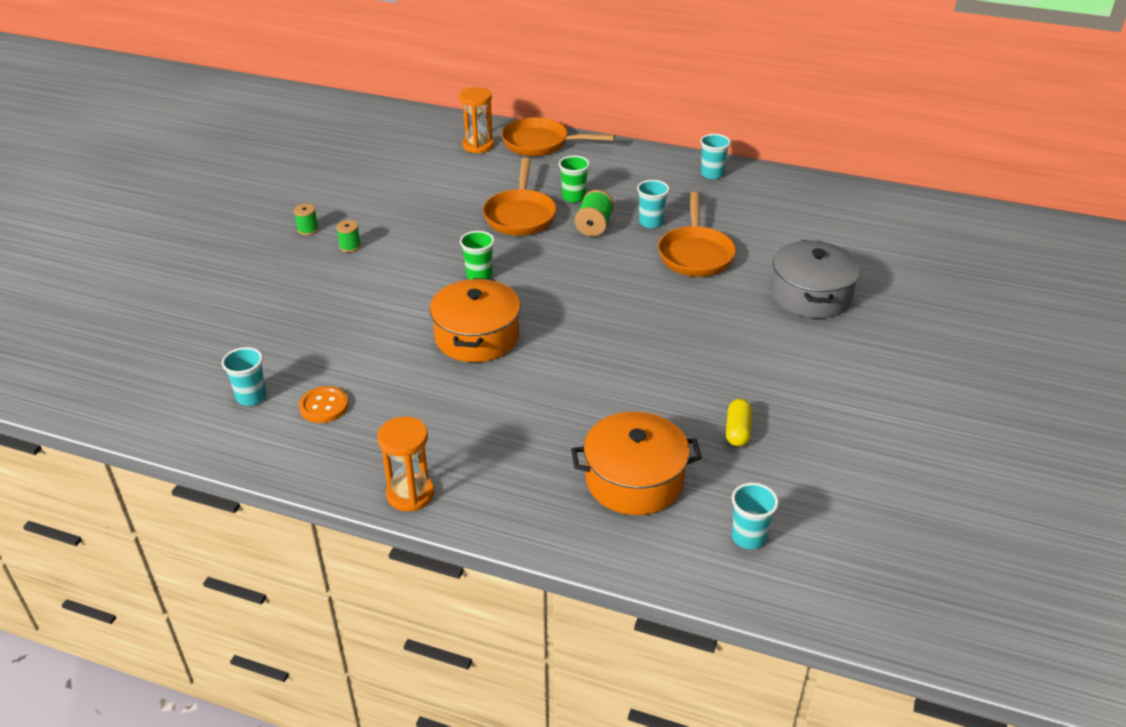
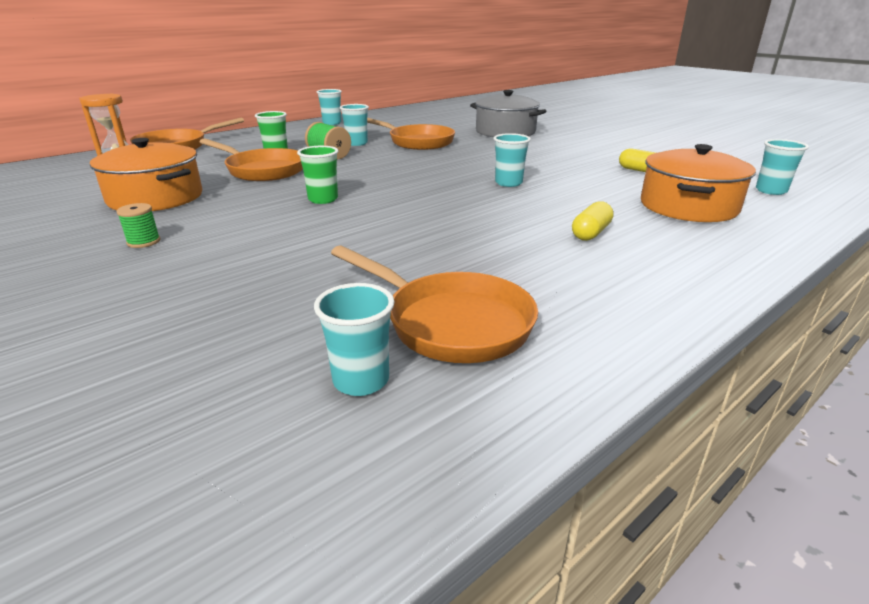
camera: 60 degrees left, 10 degrees down
green spool [294,204,319,235] -> none
orange button [299,386,349,423] -> orange pan [331,245,538,363]
orange hourglass [377,416,434,511] -> none
orange pot [430,278,521,362] -> orange pot moved to [90,138,202,211]
none -> turquoise cup [493,133,531,187]
none -> yellow capsule [572,201,613,241]

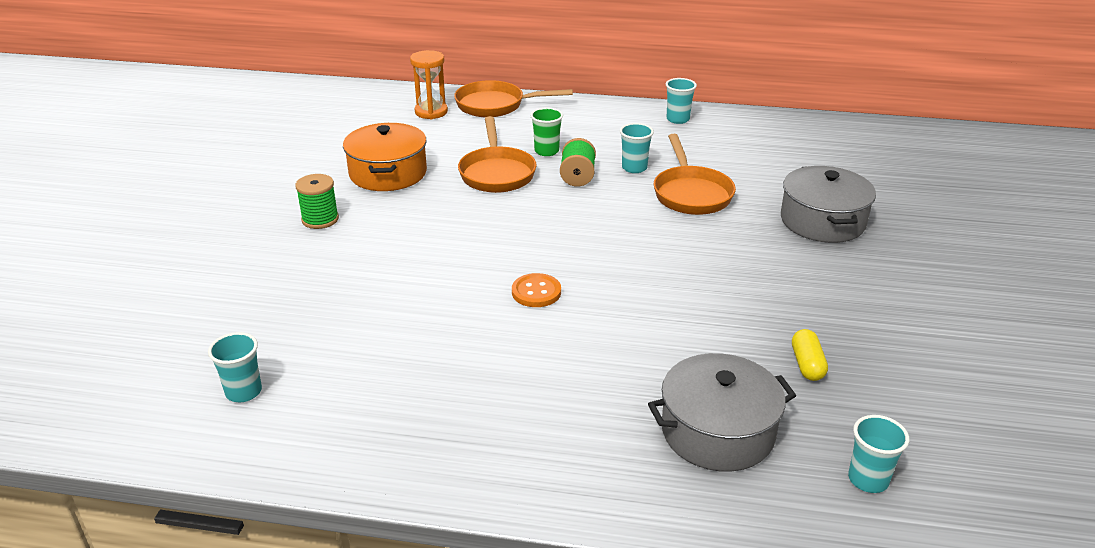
camera: 50 degrees right, 5 degrees up
green spool [116,203,161,248] -> green spool [295,174,339,229], size x1.54
green cup [297,146,338,204] -> none
orange pan [331,245,538,363] -> none
turquoise cup [493,133,531,187] -> none
yellow capsule [572,201,613,241] -> none
orange pot [641,144,756,222] -> grey pot [648,353,796,472]
none -> orange button [512,273,561,307]

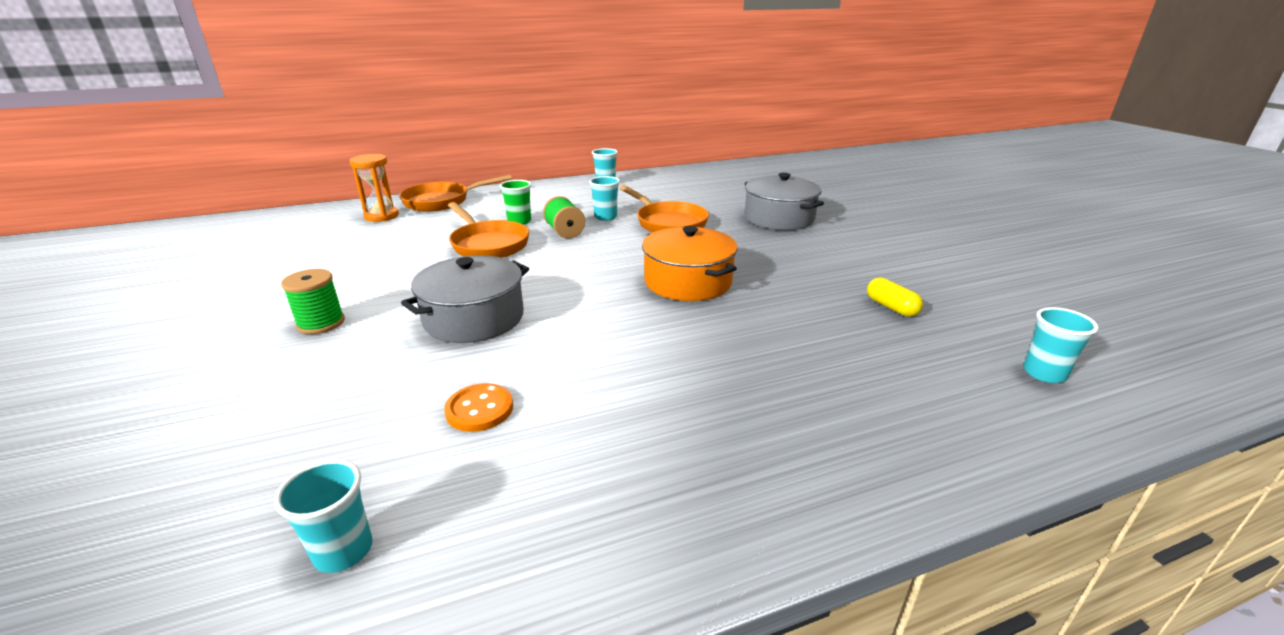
camera: 30 degrees left, 5 degrees down
orange pot [343,123,427,191] -> orange pot moved to [642,226,738,301]
orange button [512,273,561,307] -> orange button moved to [444,383,513,432]
grey pot [648,353,796,472] -> grey pot moved to [401,255,529,343]

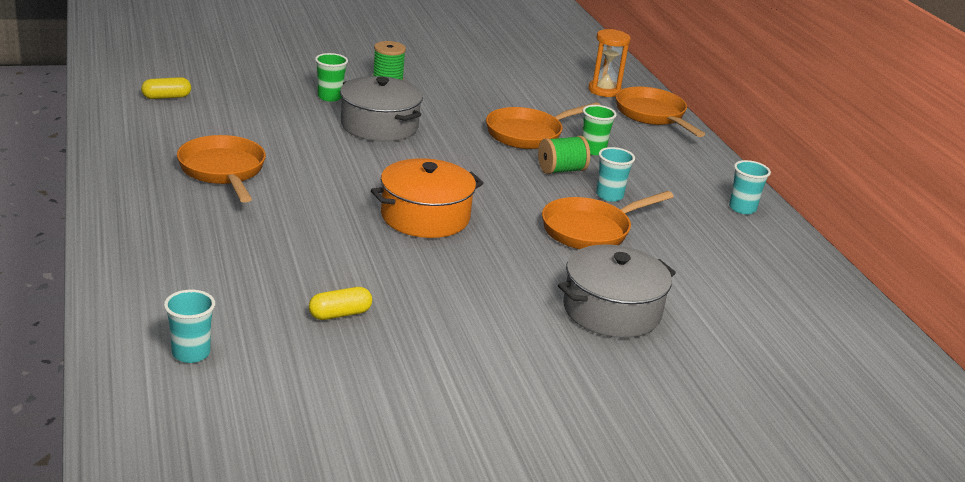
camera: 90 degrees right, 0 degrees up
turquoise cup [274,459,373,573] -> yellow capsule [141,77,191,99]
orange button [444,383,513,432] -> none
none -> orange pan [177,135,266,203]
none -> green cup [315,53,348,102]

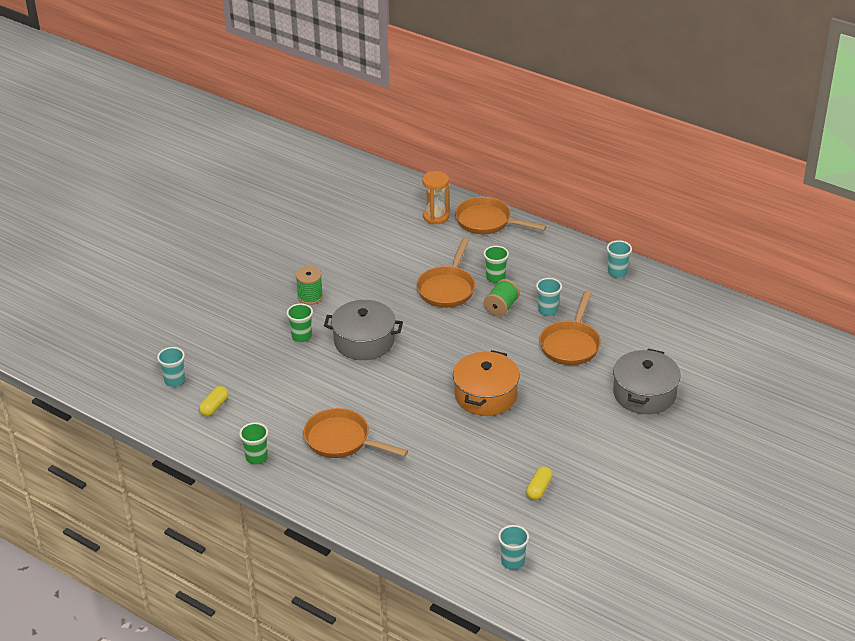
camera: 35 degrees left, 10 degrees up
none -> turquoise cup [157,347,185,387]
none -> green cup [239,422,268,465]

